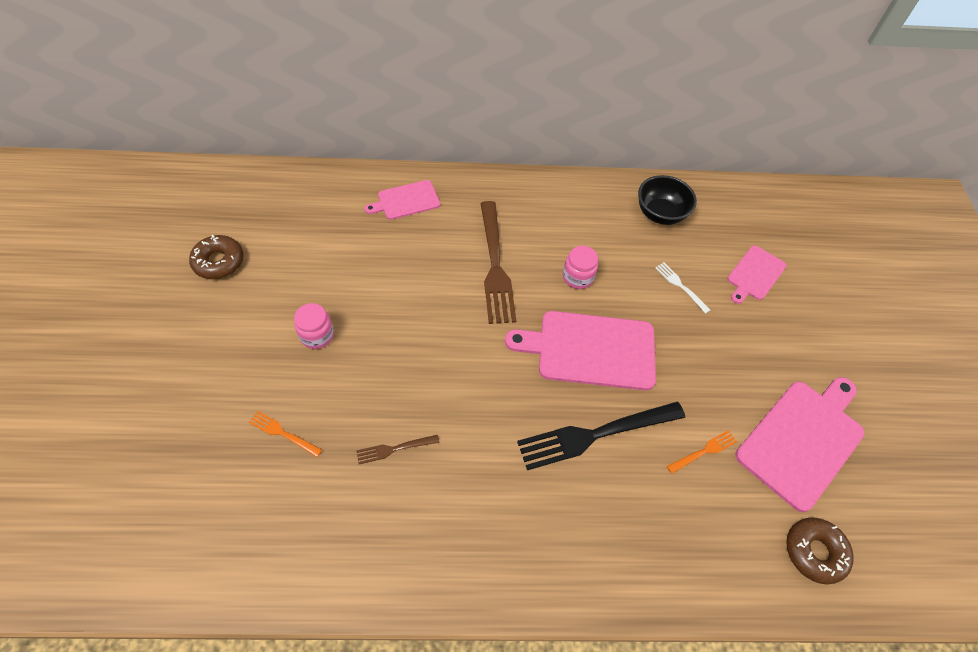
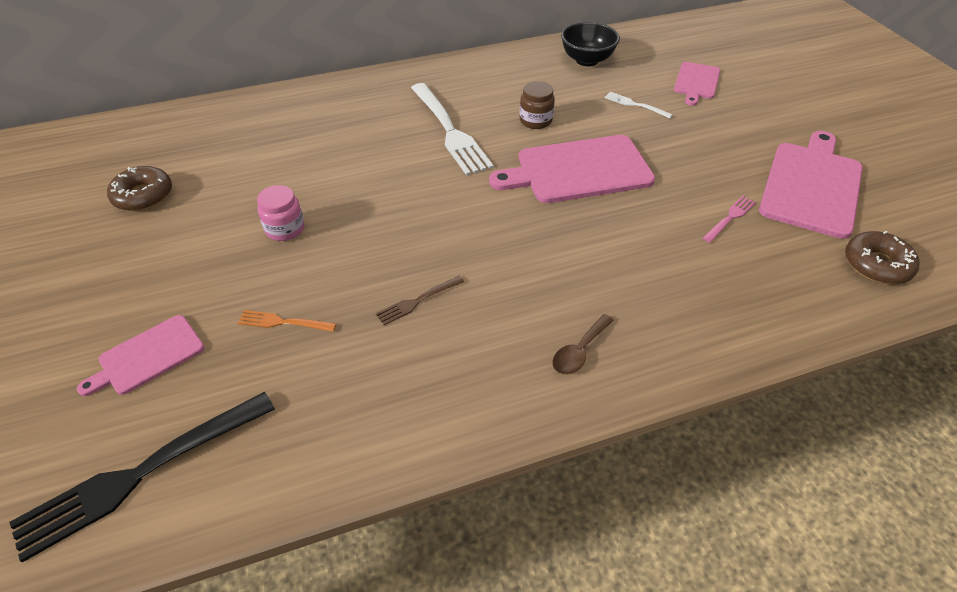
camera: 15 degrees left, 10 degrees down
pink cutting board [365,180,440,220] -> pink cutting board moved to [77,315,204,396]
brown fork [480,201,516,324] -> white fork [411,83,494,176]
black fork [517,402,685,470] -> black fork moved to [10,392,275,562]
pink jar [563,246,598,289] -> brown jar [520,81,555,129]
orange fork [667,430,737,474] -> pink fork [703,196,756,243]
none -> brown spoon [552,314,614,375]

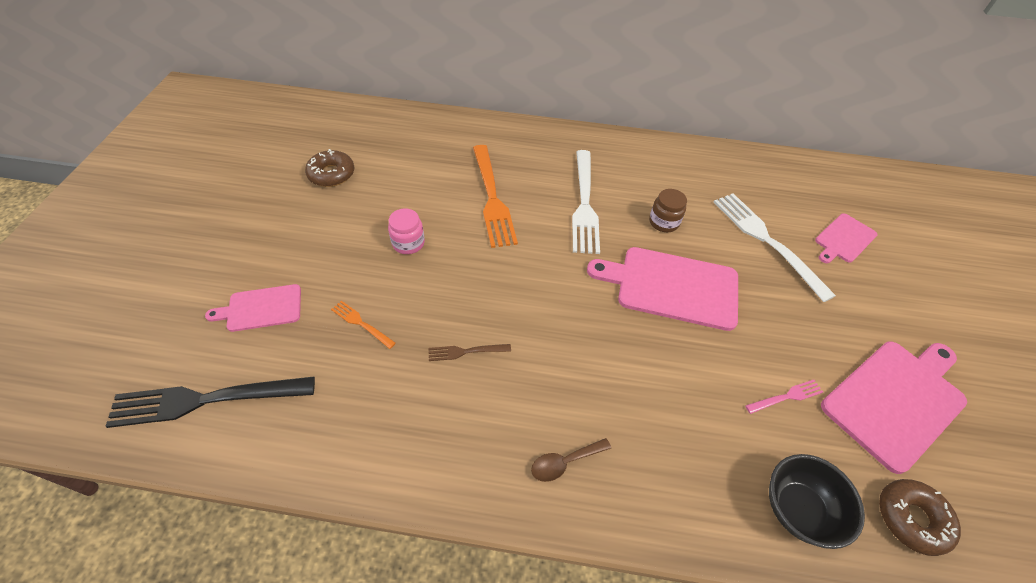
camera: 25 degrees right, 5 degrees up
black bowl [561,22,620,66] -> black bowl moved to [769,454,865,549]
white fork [604,92,673,119] -> white fork [714,193,836,302], size x2.17
none -> orange fork [473,145,518,248]

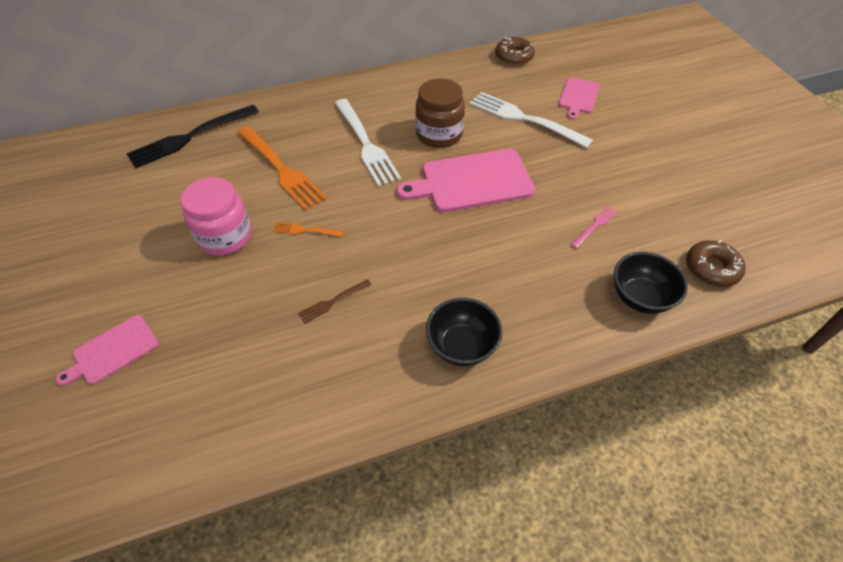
camera: 25 degrees left, 0 degrees up
black fork [105,376,315,428] -> black fork moved to [126,105,259,168]
brown donut [305,149,355,187] -> brown donut moved to [495,37,535,65]
orange fork [331,301,396,349] -> orange fork moved to [273,222,344,237]
pink jar [388,208,425,254] -> pink jar [181,177,252,255], size x1.67
brown spoon [531,438,611,482] -> black bowl [426,298,502,366]
brown jar [649,189,687,232] -> brown jar [416,78,465,148], size x1.67
pink cutting board [821,342,967,474] -> none

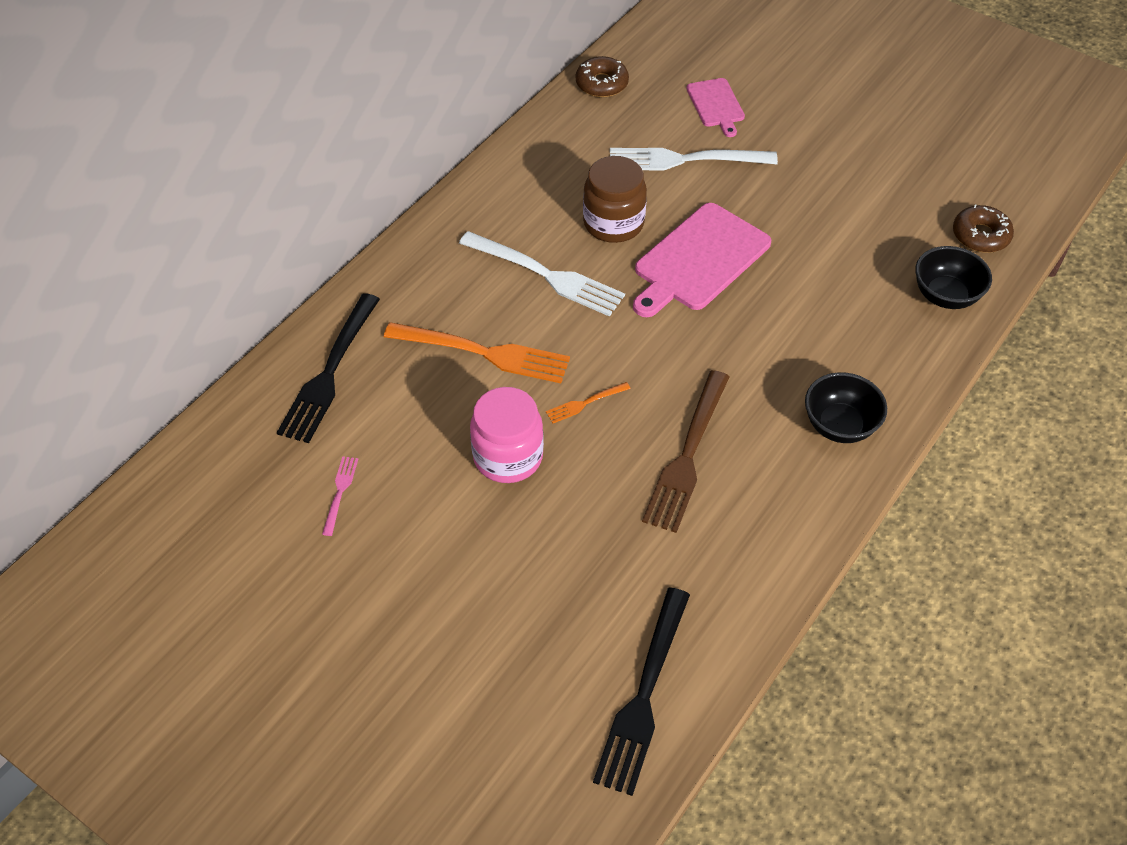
camera: 35 degrees left, 0 degrees up
pink cutting board [56,315,159,386] -> none
brown fork [298,279,372,323] -> brown fork [642,370,729,533], size x2.17
pink fork [571,205,618,249] -> pink fork moved to [322,456,358,536]
none -> black fork [593,587,690,796]

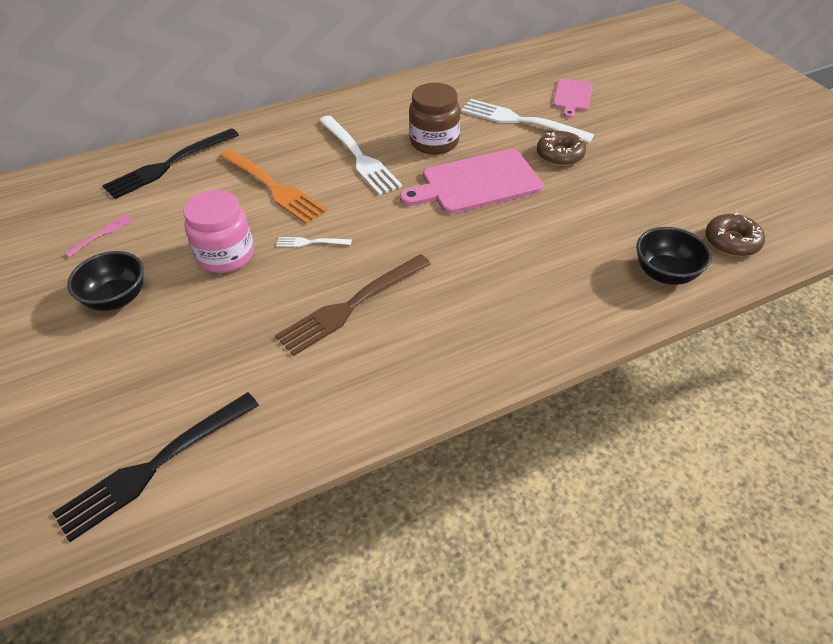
camera: 30 degrees right, 5 degrees down
orange fork [546,382,631,423] -> white fork [276,237,352,247]
brown donut [576,56,629,97] -> brown donut moved to [537,131,586,166]
black bowl [805,372,887,443] -> black bowl moved to [67,251,144,311]

